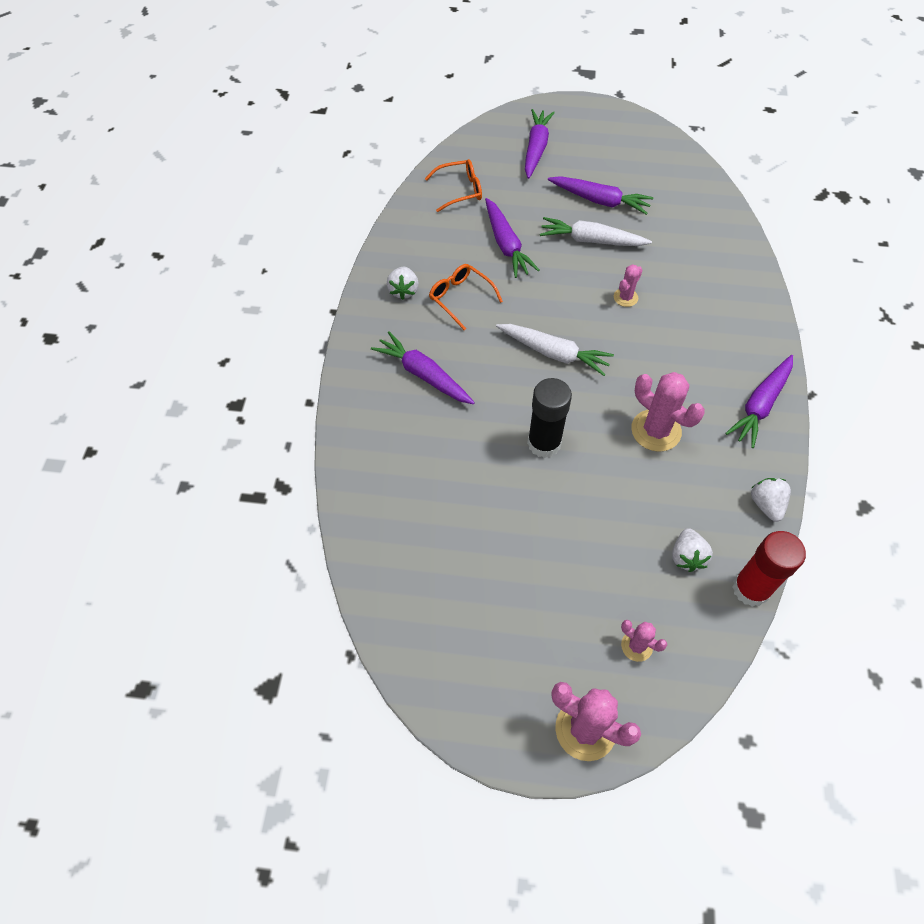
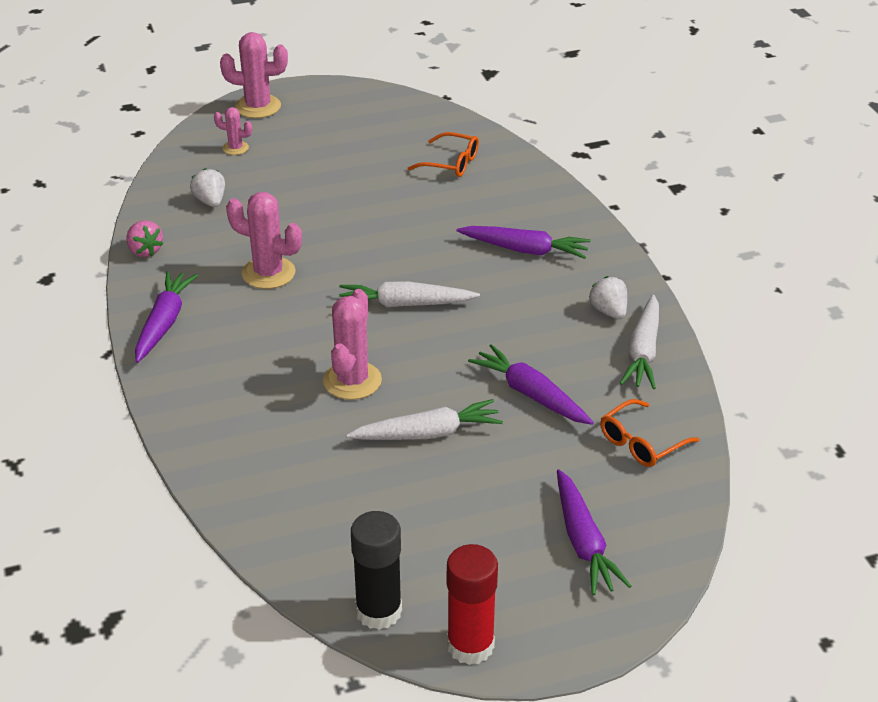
camera: 155 degrees right, 20 degrees down
orange glasses [429,264,503,330] -> orange glasses moved to [408,132,479,177]
black glue stick [527,378,572,458] -> black glue stick moved to [351,511,402,630]
purple carrot [548,176,653,215] -> none
pink cactus [614,264,642,307] -> pink cactus [323,289,382,400], size x1.83
red glue stick [732,531,806,607] -> red glue stick moved to [447,544,498,665]
white strawberry [751,478,791,522] -> pink strawberry [126,220,163,257]
none -> white carrot [620,294,659,389]

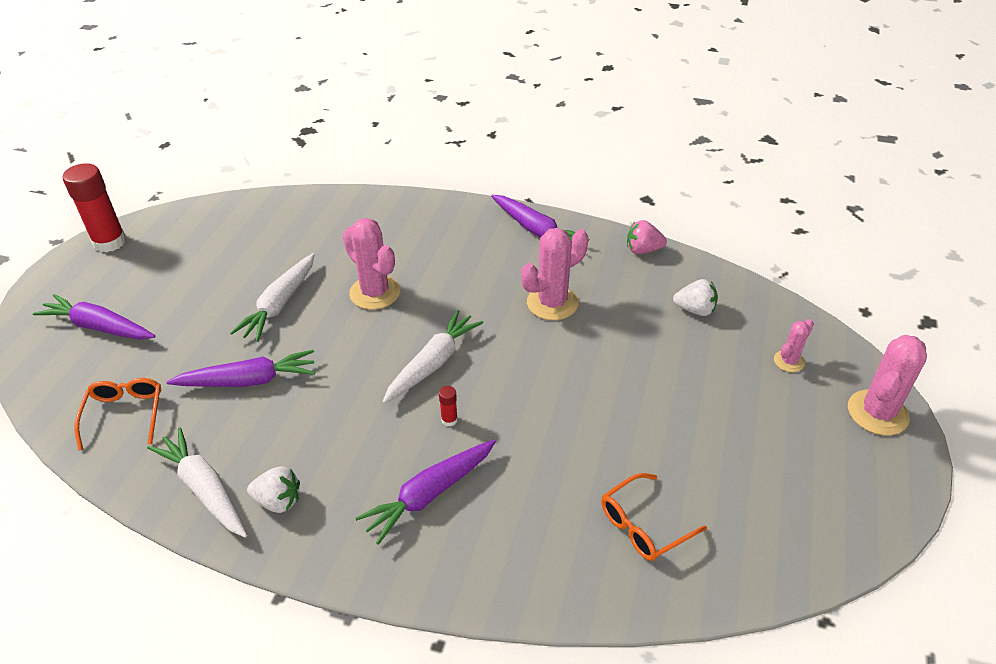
camera: 125 degrees right, 5 degrees up
black glue stick [351,511,402,630] -> none
none -> red glue stick [439,386,458,427]

